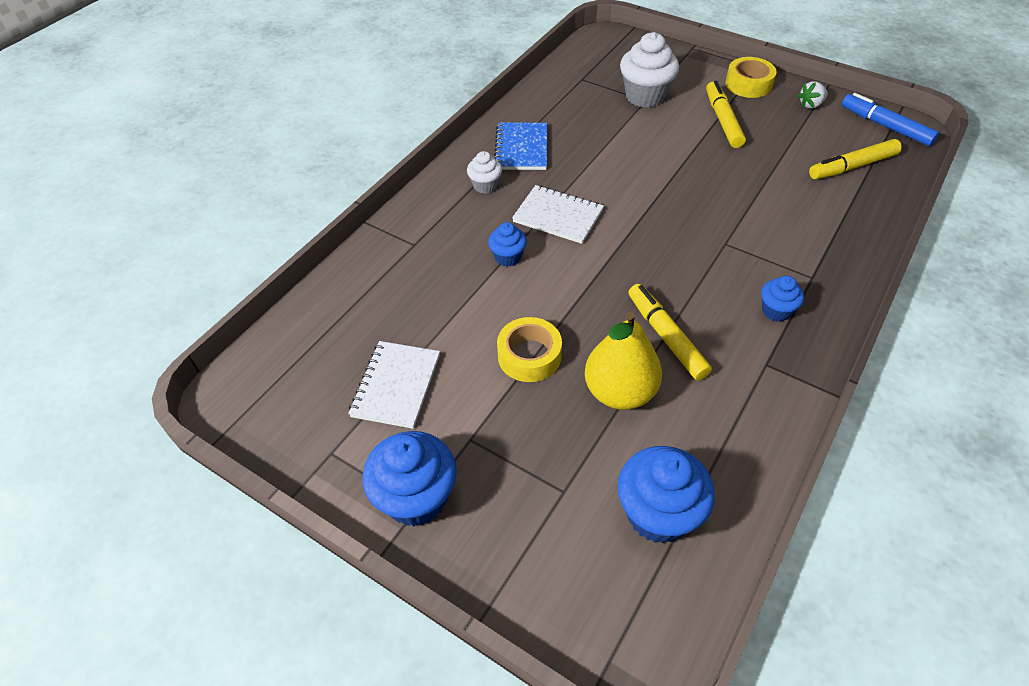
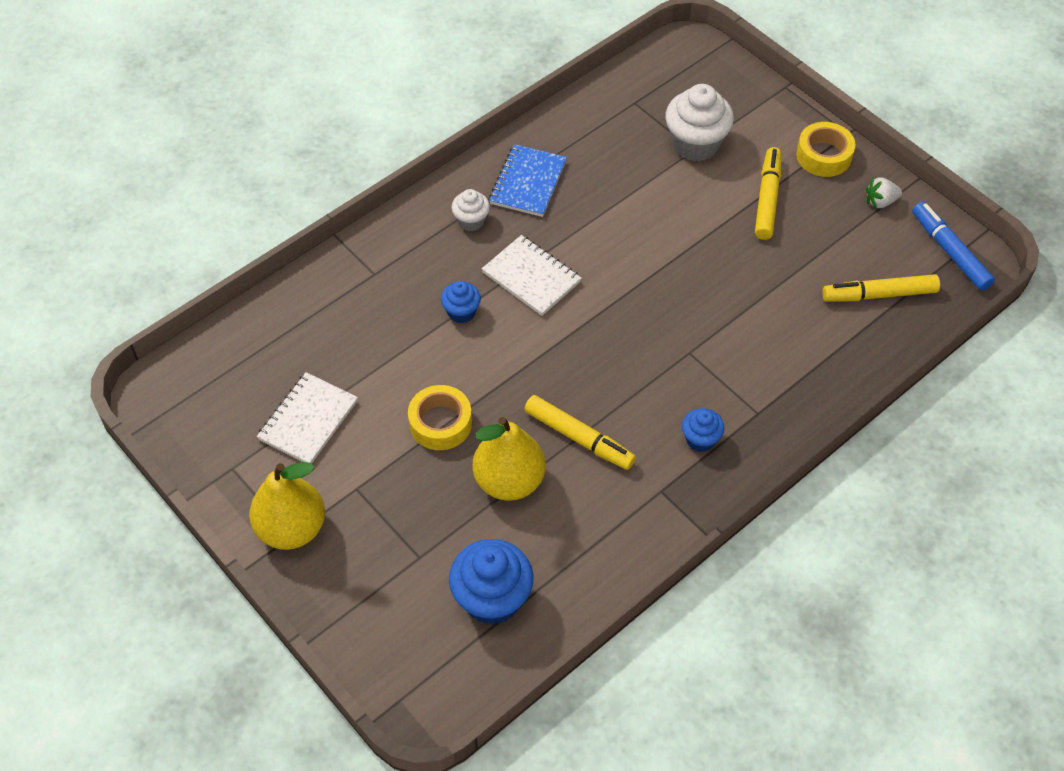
camera: 15 degrees right, 5 degrees up
blue cupcake [362,431,457,526] -> yellow pear [249,462,325,550]
yellow marker [629,284,712,380] -> yellow marker turned 135 degrees clockwise [524,395,636,470]

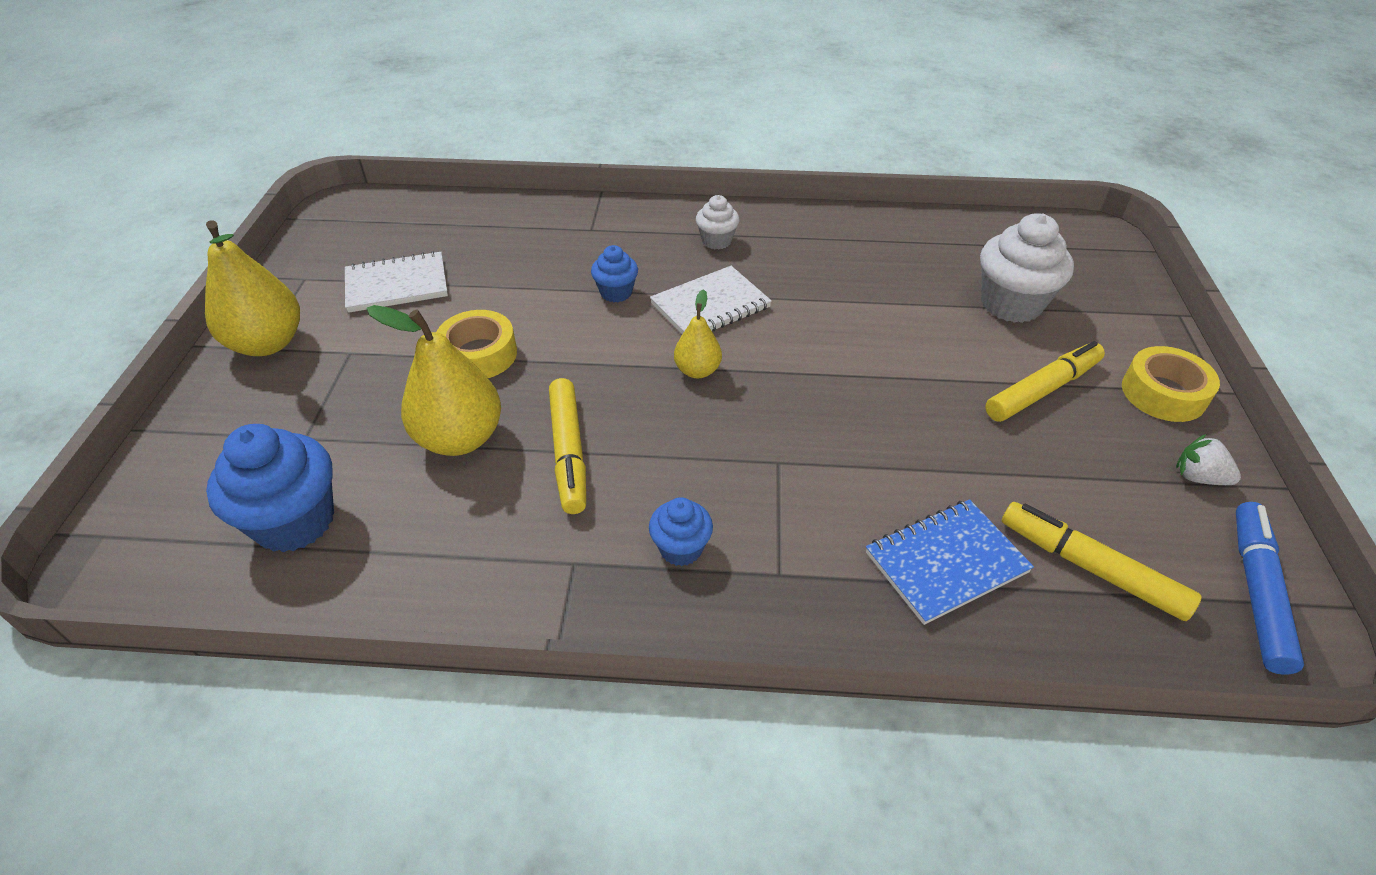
camera: 45 degrees right, 10 degrees down
white notebook [482,235,582,316] -> white notebook turned 60 degrees clockwise [650,266,772,334]
blue notebook [489,144,567,217] -> blue notebook moved to [866,499,1034,625]
none -> yellow pear [674,289,722,378]

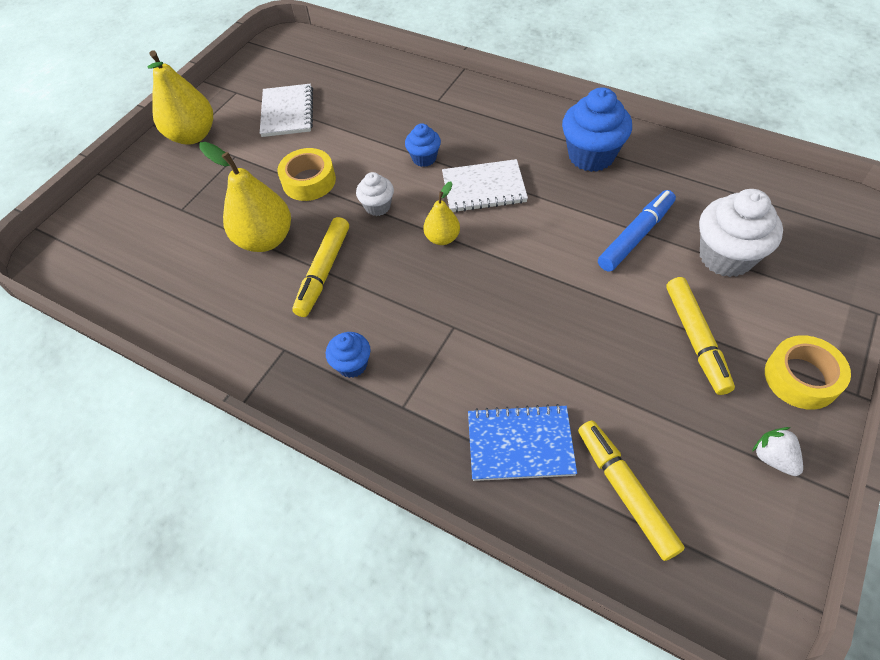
camera: 30 degrees right, 10 degrees up
blue cupcake [206,424,334,553] -> blue cupcake moved to [562,87,632,172]
white notebook [345,251,448,313] -> white notebook turned 75 degrees clockwise [260,84,313,137]
white cupcake [696,195,739,249] -> white cupcake moved to [356,172,394,216]
yellow marker [985,341,1105,422] -> yellow marker turned 90 degrees clockwise [666,277,735,395]
blue marker [1236,502,1304,675] -> blue marker moved to [598,190,676,272]

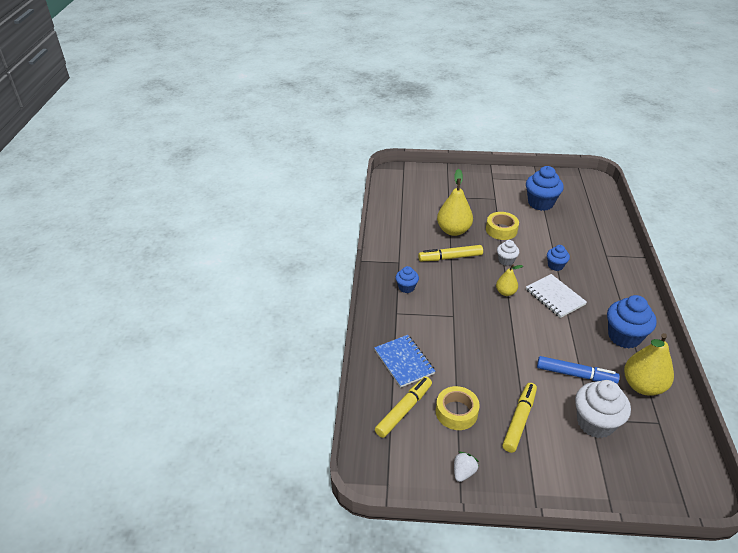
camera: 60 degrees right, 15 degrees down
yellow pear [148,50,213,144] -> yellow pear moved to [624,333,674,396]
white notebook [260,84,313,137] -> blue cupcake [526,166,564,211]
yellow marker [666,277,735,395] -> yellow marker turned 150 degrees clockwise [503,383,537,453]
yellow tape [765,335,851,410] -> yellow tape moved to [436,386,480,430]

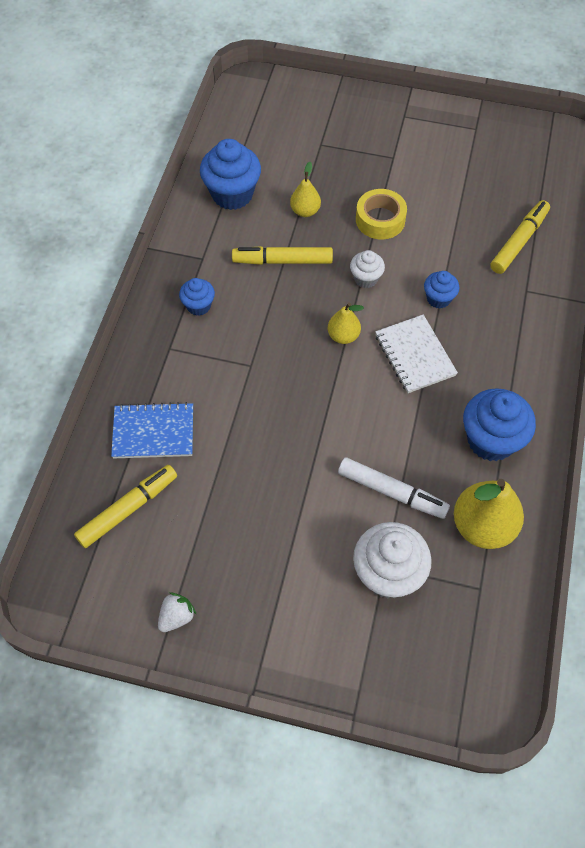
camera: 10 degrees right, 20 degrees up
blue notebook [374,335,435,388] -> blue notebook turned 75 degrees counterclockwise [111,402,193,459]
yellow tape [436,386,480,430] -> none
yellow pear [437,169,473,236] -> yellow pear [290,162,321,217], size x0.55
yellow marker [503,383,537,453] -> yellow marker moved to [490,200,550,274]
blue cupcake [526,166,564,211] -> blue cupcake moved to [200,139,261,210]
blue marker [537,356,620,384] -> white marker [338,457,450,519]

